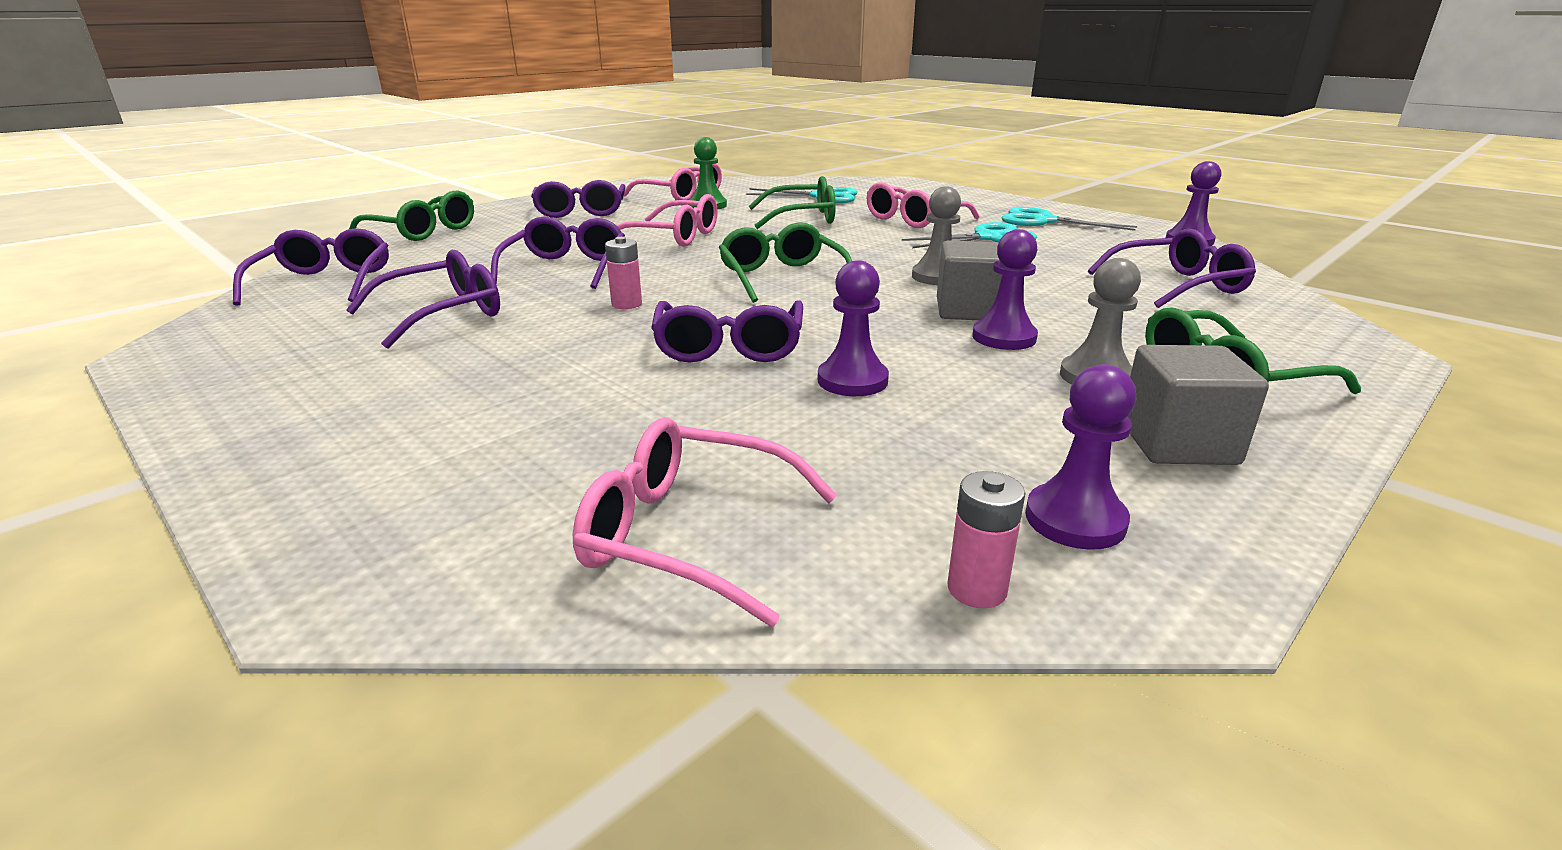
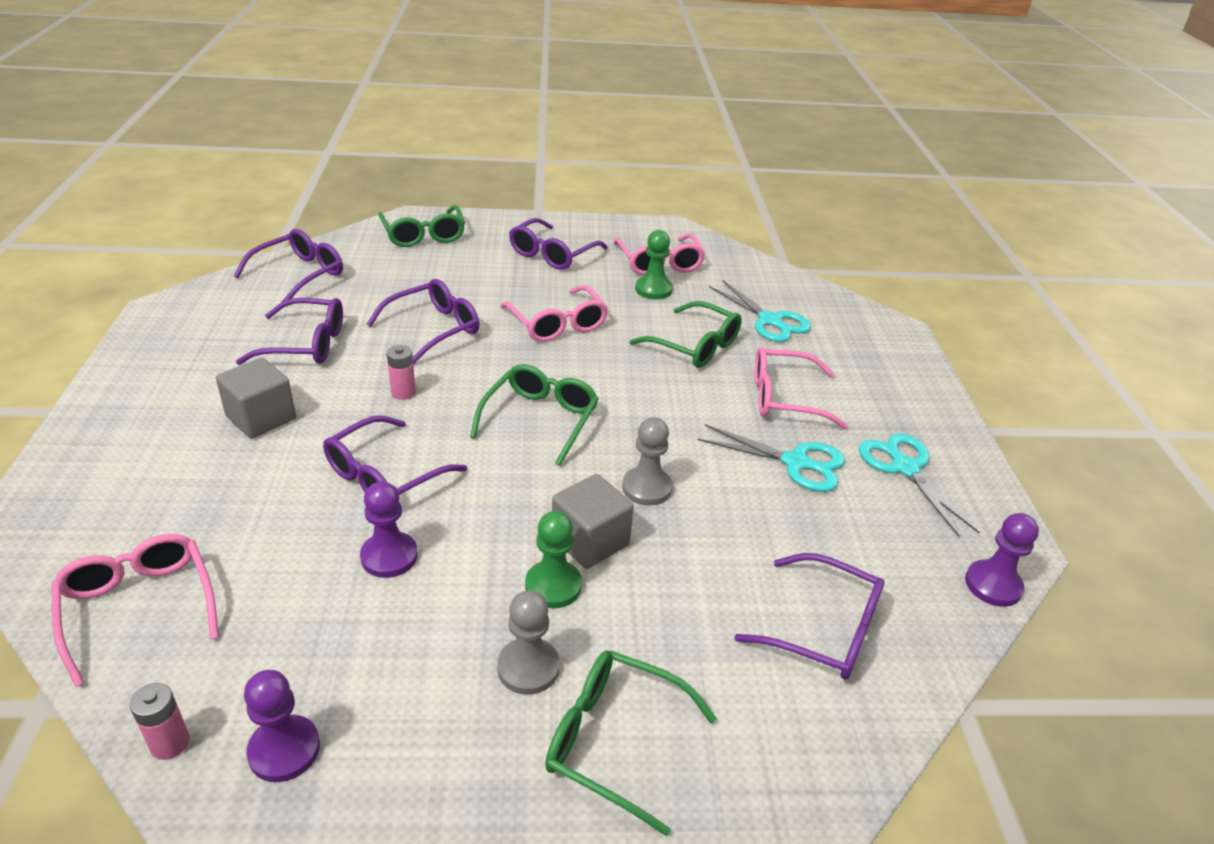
camera: 40 degrees right, 10 degrees up
purple pawn [972,229,1038,350] -> green pawn [525,511,582,608]
grey cube [1127,345,1269,465] -> grey cube moved to [216,358,296,439]

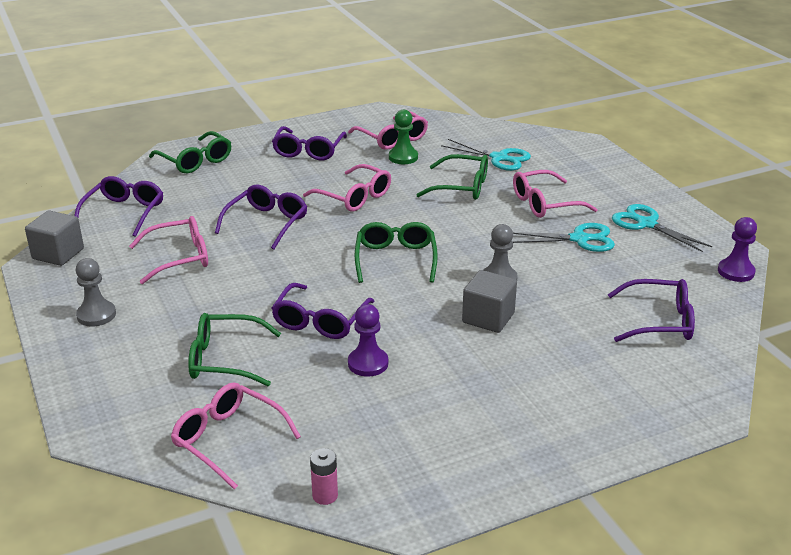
camera: 20 degrees left, 5 degrees down
grey cube [216,358,296,439] -> grey cube moved to [25,210,84,266]
purple glasses [236,298,343,365] -> pink glasses [129,216,208,284]
purple pawn [244,670,320,782] -> none
pink battery [387,345,416,400] -> none
grey pawn [497,590,560,695] -> grey pawn moved to [76,258,116,327]
green pawn [525,511,582,608] -> none
green glasses [545,650,717,836] -> green glasses moved to [188,313,281,386]

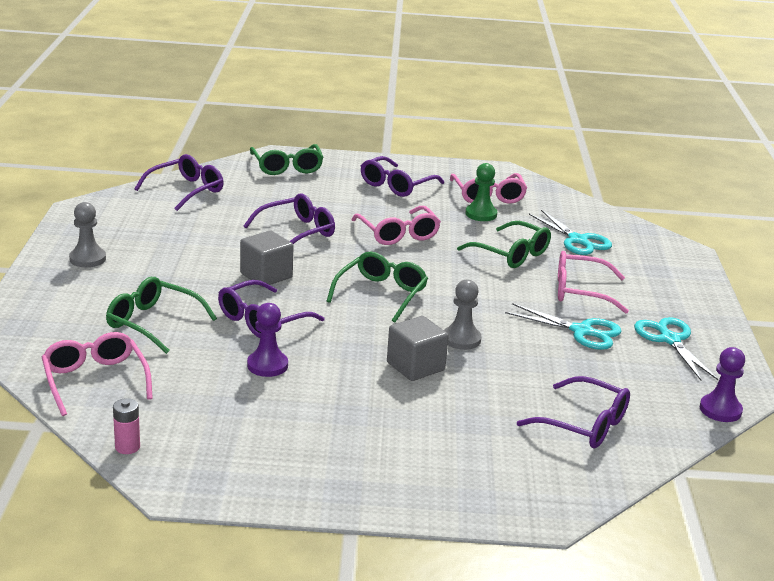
camera: 25 degrees right, 5 degrees down
grey cube [25,210,84,266] -> grey cube moved to [240,230,294,287]
pink glasses [129,216,208,284] -> none

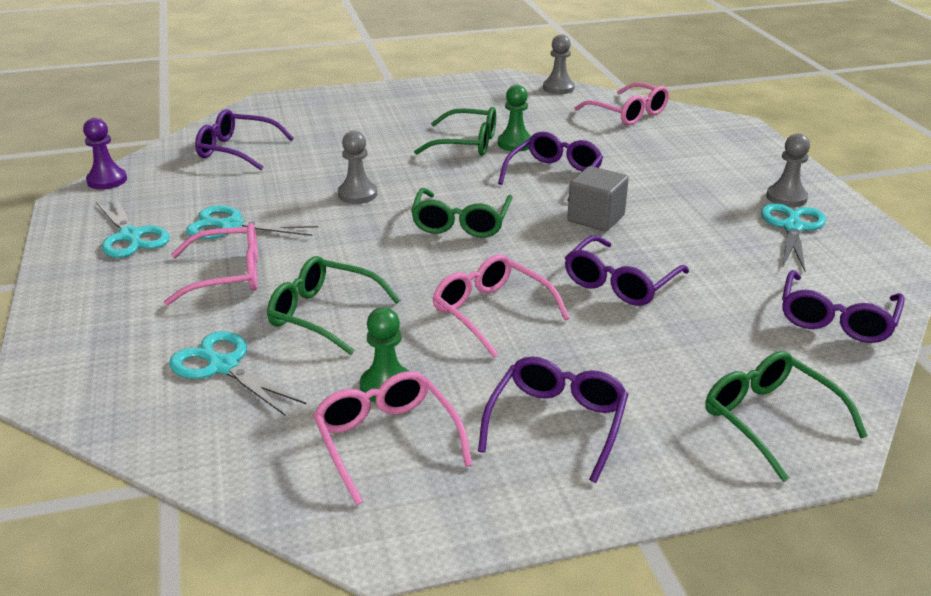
camera: 165 degrees right, 5 degrees up
green glasses [106,277,217,354] -> green glasses moved to [414,107,496,156]
pink battery [113,398,140,454] -> grey pawn [543,34,575,94]
purple pawn [247,303,288,377] -> green pawn [498,85,531,151]
grey cube [387,316,449,381] -> none
none -> turquoise scissors [761,203,826,271]

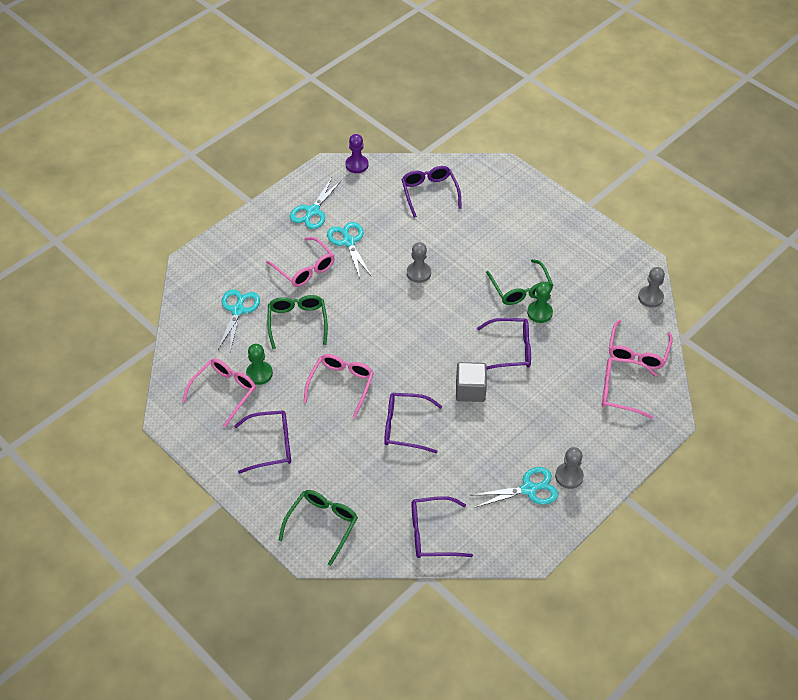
camera: 60 degrees right, 20 degrees up
green glasses [411,188,513,238] -> none
none -> pink glasses [602,357,657,419]

